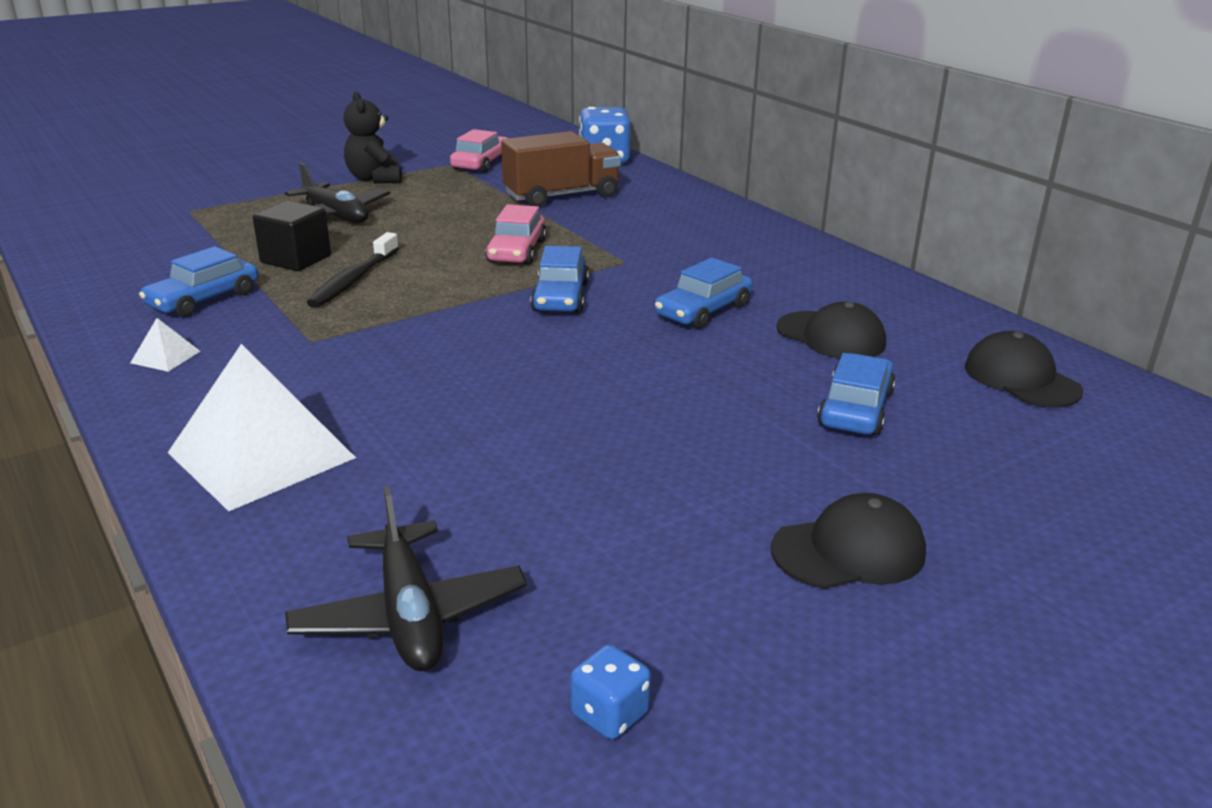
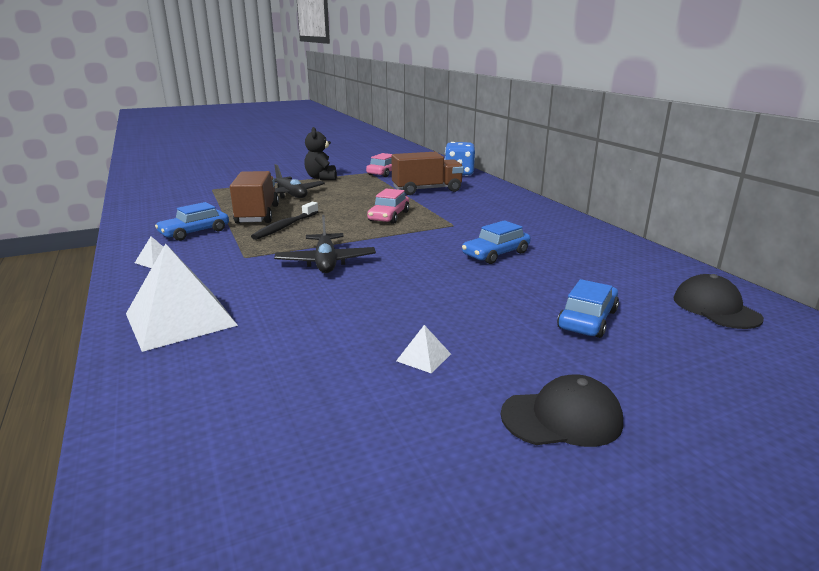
camera: 10 degrees right, 5 degrees down
black cube [253,201,331,271] -> brown truck [230,171,279,224]
black plane [285,486,527,671] -> black plane moved to [274,215,376,273]
blue car [530,246,589,313] -> none
blue dice [570,644,651,740] -> none
black cap [776,301,886,359] -> none
none -> white pyramid [396,325,451,373]

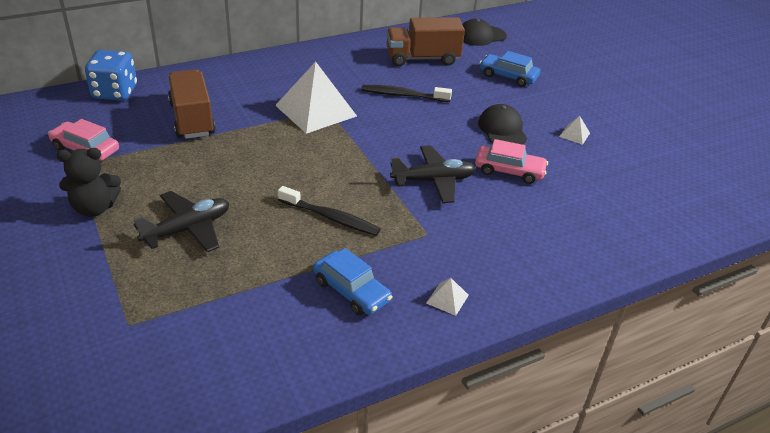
camera: 95 degrees left, 15 degrees up
white pyramid [126,243,238,352] -> white pyramid moved to [275,62,357,134]
brown truck [230,171,279,224] -> brown truck moved to [386,17,465,66]
pink car [367,189,409,224] -> pink car moved to [475,139,548,184]
blue car [462,220,531,264] -> black toothbrush [362,85,452,102]
black cap [501,374,623,447] -> black cap moved to [478,104,527,145]

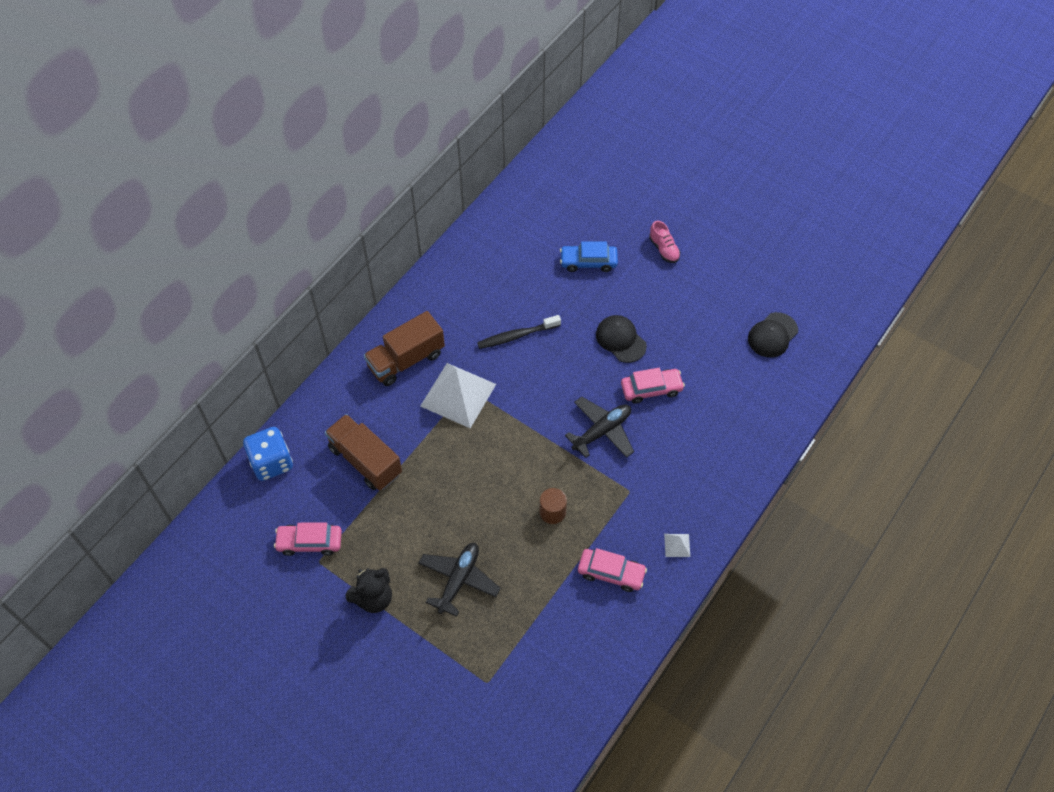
camera: 25 degrees left, 20 degrees up
black toothbrush [278,186,381,236] -> brown cylinder [540,488,567,524]
blue car [313,248,392,315] -> pink car [578,548,647,592]
brown truck [386,17,465,66] -> brown truck moved to [364,311,445,386]
black cap [462,19,507,46] -> black cap moved to [748,312,798,358]
white pyramid [559,116,590,145] -> none
none -> pink shoe [649,221,680,263]

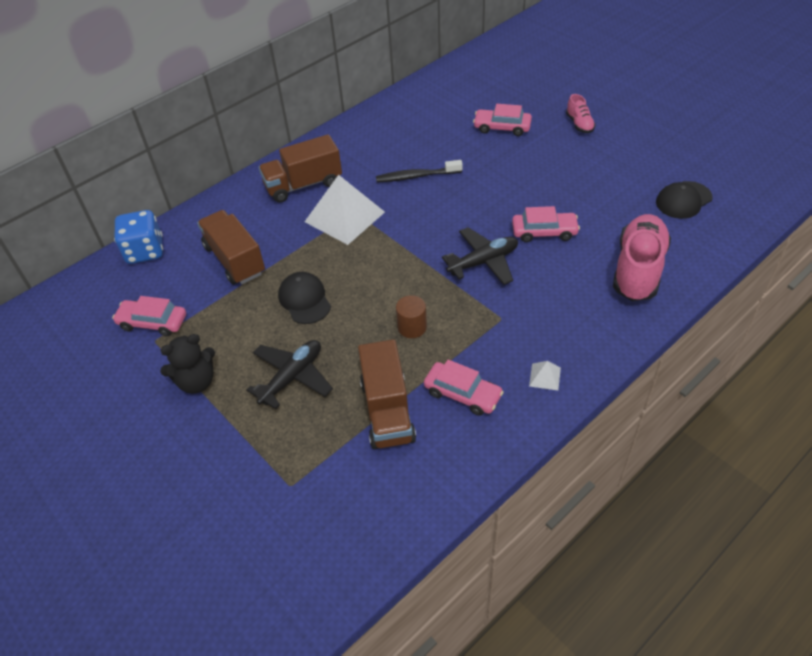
camera: 15 degrees right, 10 degrees down
blue car [560,241,618,272] -> pink car [473,104,532,136]
black cap [596,315,647,363] -> black cap moved to [278,272,331,324]
none -> brown truck [358,339,416,449]
none -> pink shoe [613,214,671,301]

